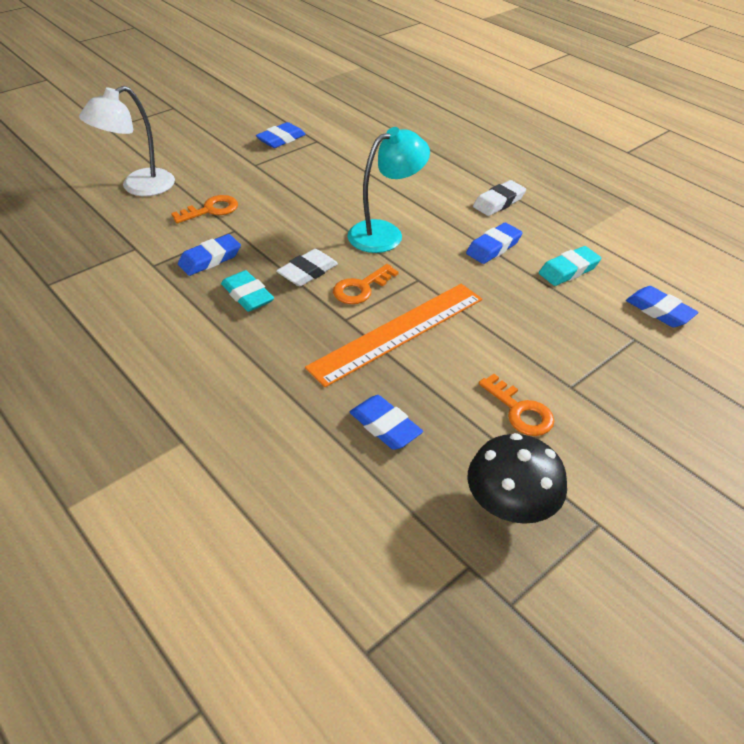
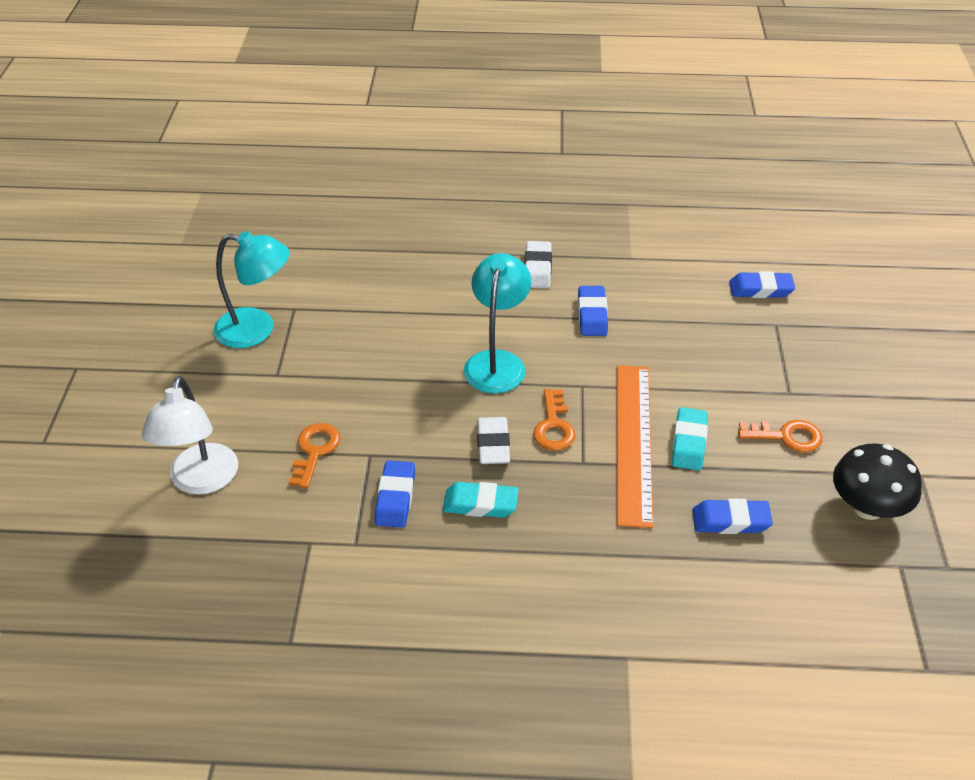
camera: 45 degrees left, 0 degrees up
blue eraser [256,122,306,148] -> turquoise lamp [213,231,290,348]
turquoise eraser [539,246,601,286] -> turquoise eraser moved to [672,407,708,470]

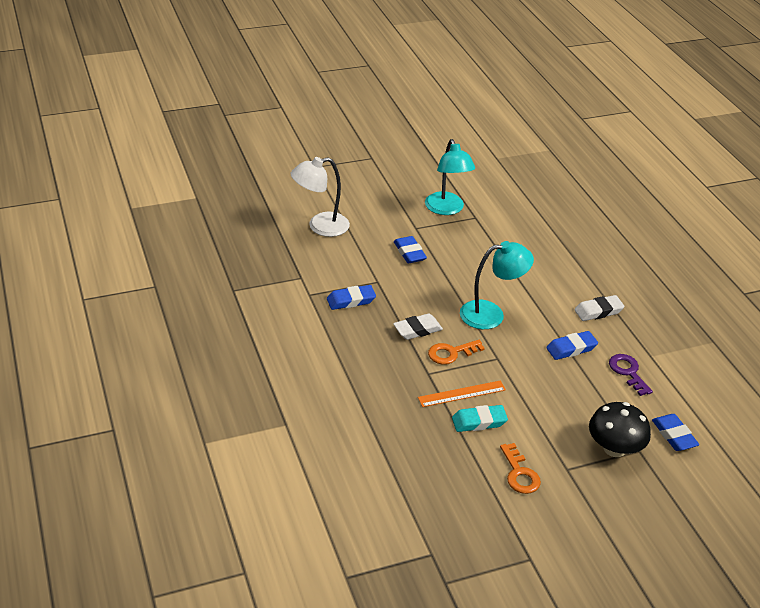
camera: 65 degrees right, 5 degrees down
orange key [289,423,341,488] -> none
turquoise eraser [443,482,519,518] -> none
orange ruler [617,365,653,528] -> orange ruler [418,380,506,407], size x0.57
blue eraser [693,498,773,534] -> blue eraser moved to [394,236,427,263]
black mushroom [833,444,922,520] -> black mushroom moved to [589,402,651,457]
none -> purple key [609,354,653,396]

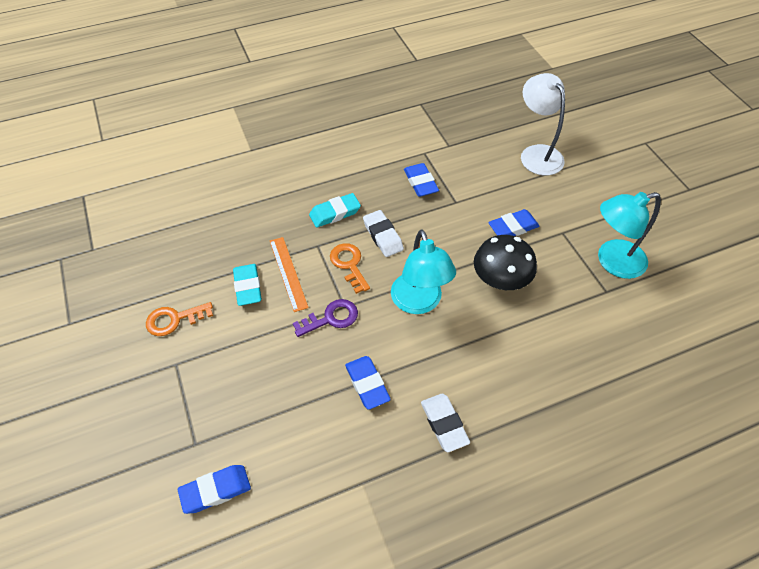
camera: 90 degrees right, 15 degrees up
black mushroom [589,402,651,457] -> black mushroom moved to [474,235,537,290]
purple key [609,354,653,396] -> purple key moved to [293,299,358,337]
none -> turquoise eraser [309,193,361,228]

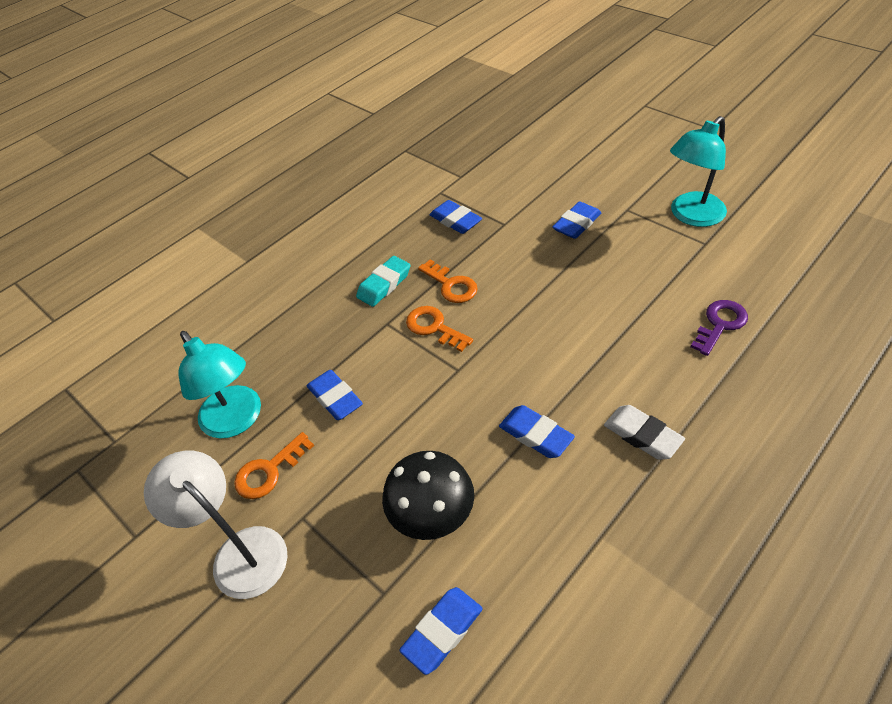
camera: 20 degrees left, 5 degrees down
turquoise eraser [233,264,262,306] -> blue eraser [307,370,363,420]
orange ruler [270,237,309,312] -> none
purple key [293,299,358,337] -> purple key moved to [690,300,748,356]
white eraser [363,210,404,257] -> orange key [418,259,478,303]
turquoise lamp [391,229,456,314] -> turquoise lamp moved to [179,331,261,439]
black mushroom [474,235,537,290] -> black mushroom moved to [382,451,474,540]
white lamp [521,73,565,176] -> white lamp moved to [144,451,287,599]

